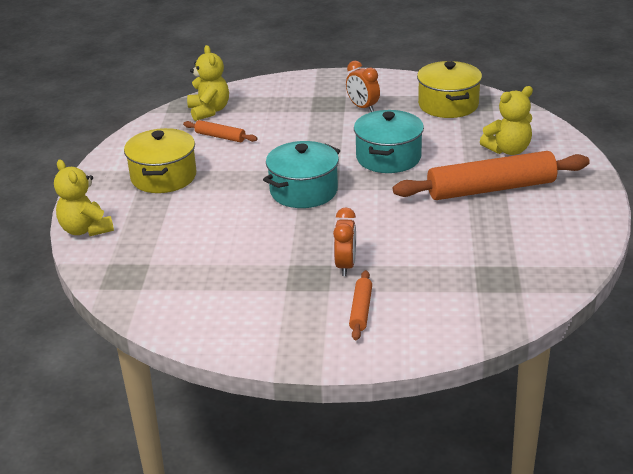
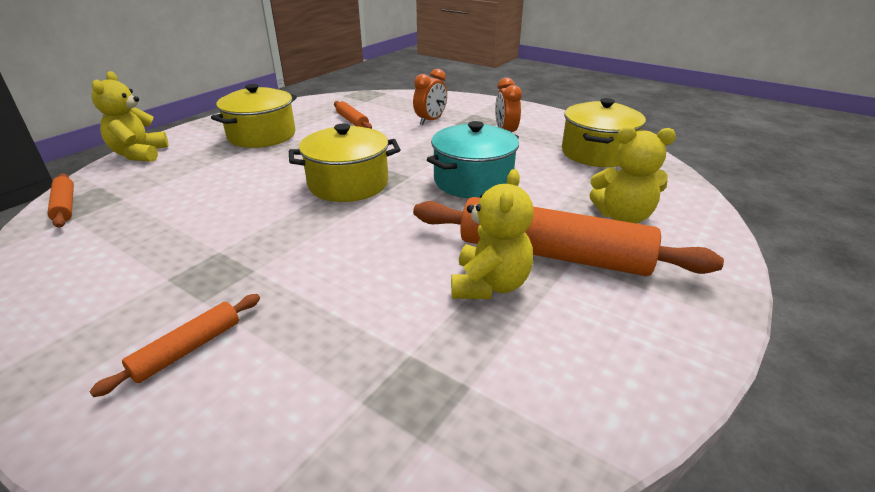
camera: 30 degrees right, 0 degrees up
yellow teddy bear [187,45,229,121] -> yellow teddy bear moved to [451,169,534,299]
turquoise pot [263,141,340,208] -> yellow pot [289,124,401,202]
orange clock [333,207,356,276] -> orange clock moved to [413,69,447,125]
none -> orange rolling pin [47,173,74,228]

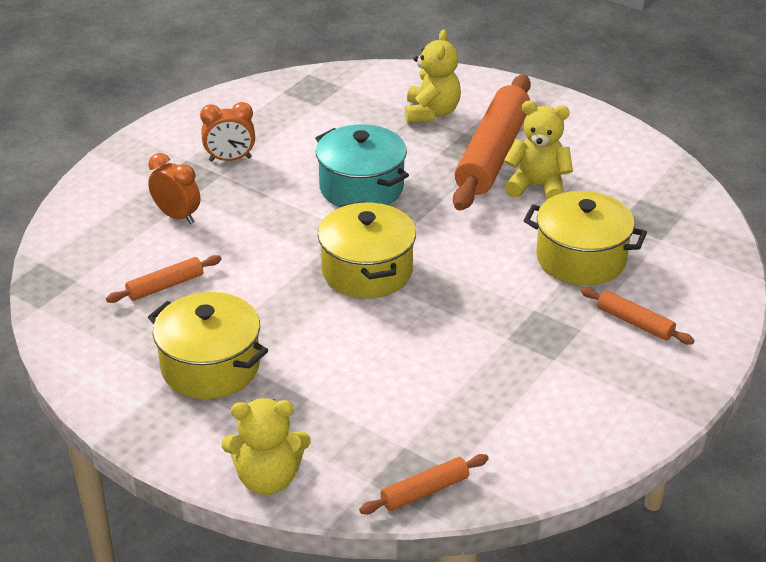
camera: 90 degrees left, 5 degrees up
yellow pot [562,98,646,167] -> yellow pot moved to [523,191,647,286]

